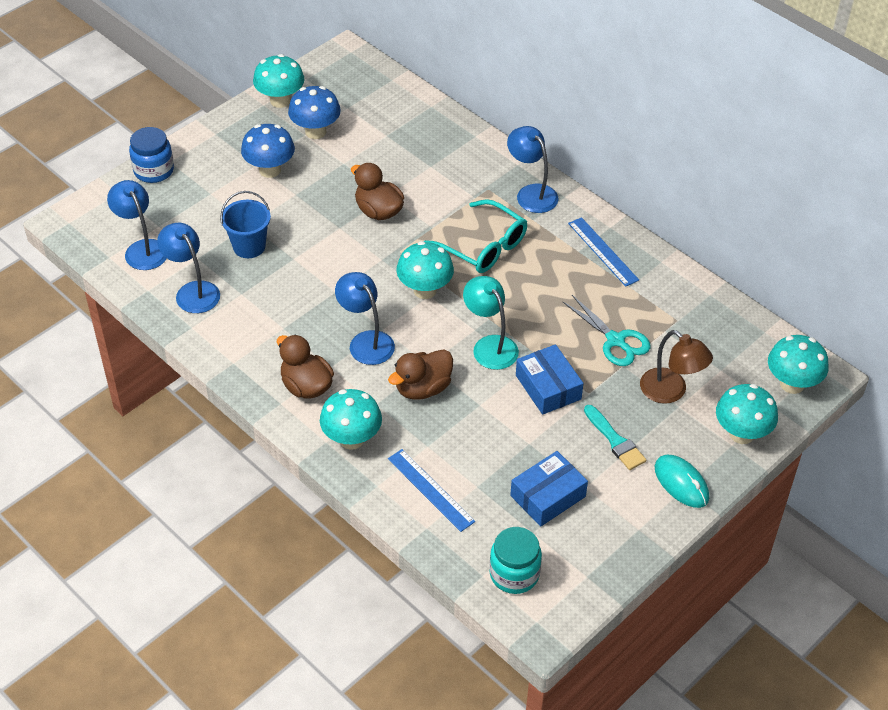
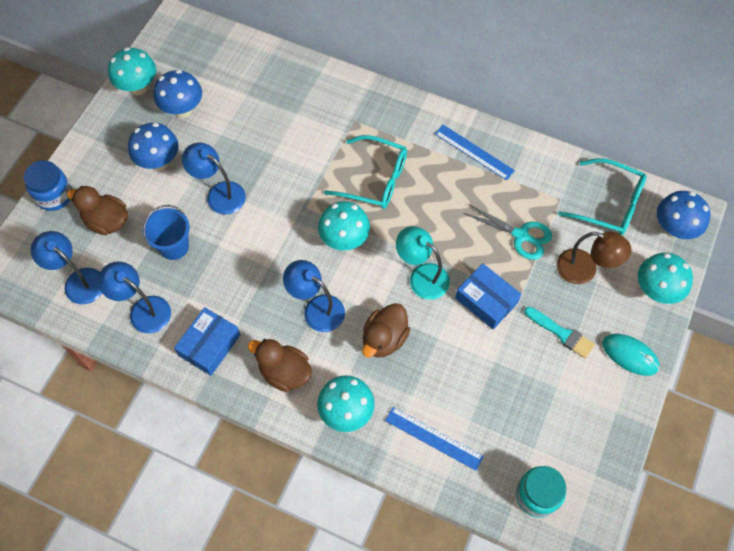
camera: 20 degrees left, 15 degrees up
brown duck [351,163,404,220] -> brown duck moved to [67,186,128,235]
blue lamp [507,126,558,213] -> blue lamp moved to [182,143,246,215]
blue box [510,451,588,527] -> blue box moved to [174,307,240,376]
turquoise mushroom [768,335,829,394] -> blue mushroom [657,191,710,239]
none -> turquoise glasses [558,158,647,235]

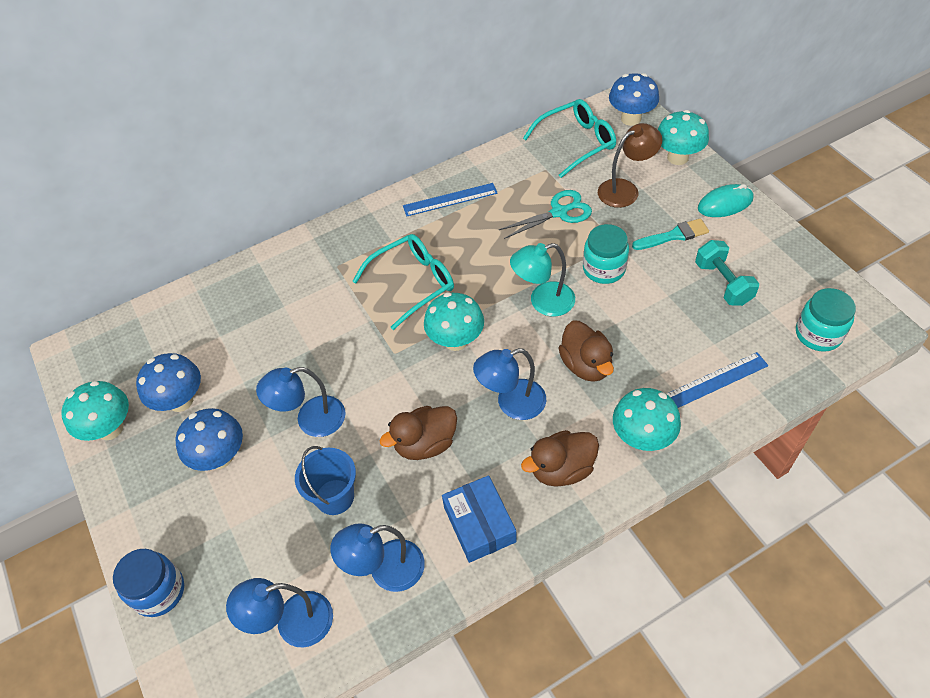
camera: 50 degrees left, 10 degrees down
brown duck [67,186,128,235] -> brown duck moved to [380,406,457,460]
blue box [455,263,521,329] -> turquoise jar [583,224,629,284]
none -> turquoise dumbbell [695,240,759,306]

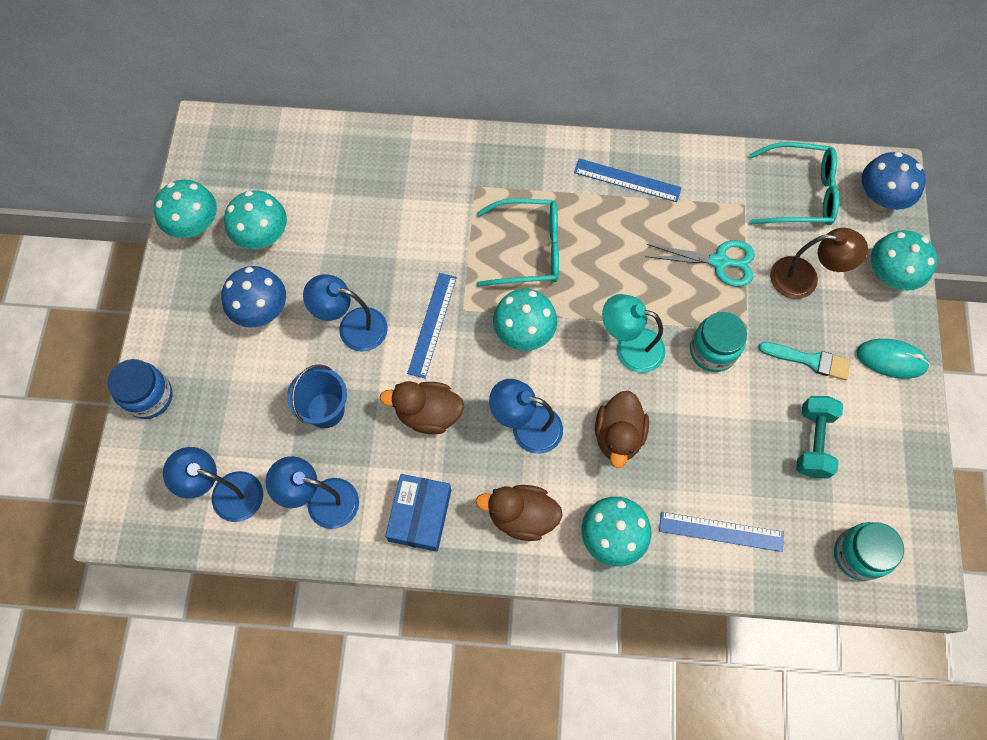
camera: 30 degrees right, 15 degrees up
blue mushroom [136,353,201,412] -> turquoise mushroom [224,190,287,249]
none -> blue ruler [407,273,457,378]

